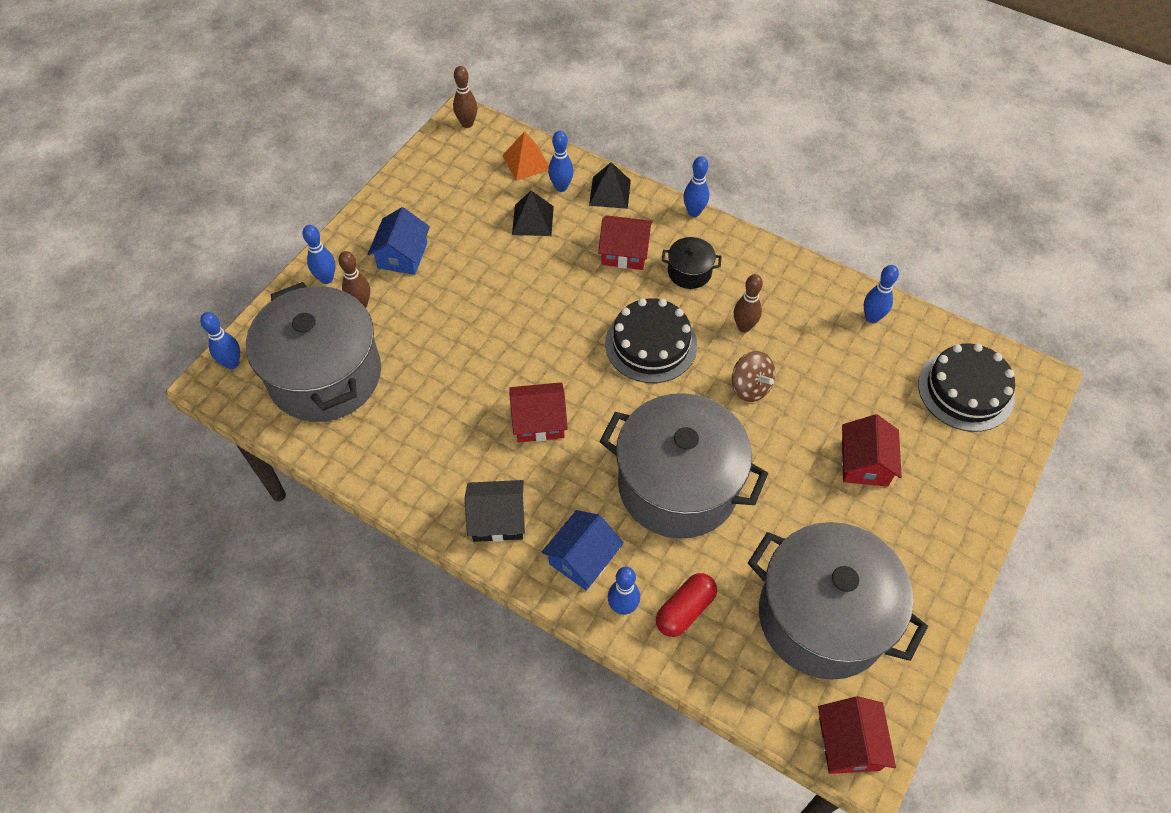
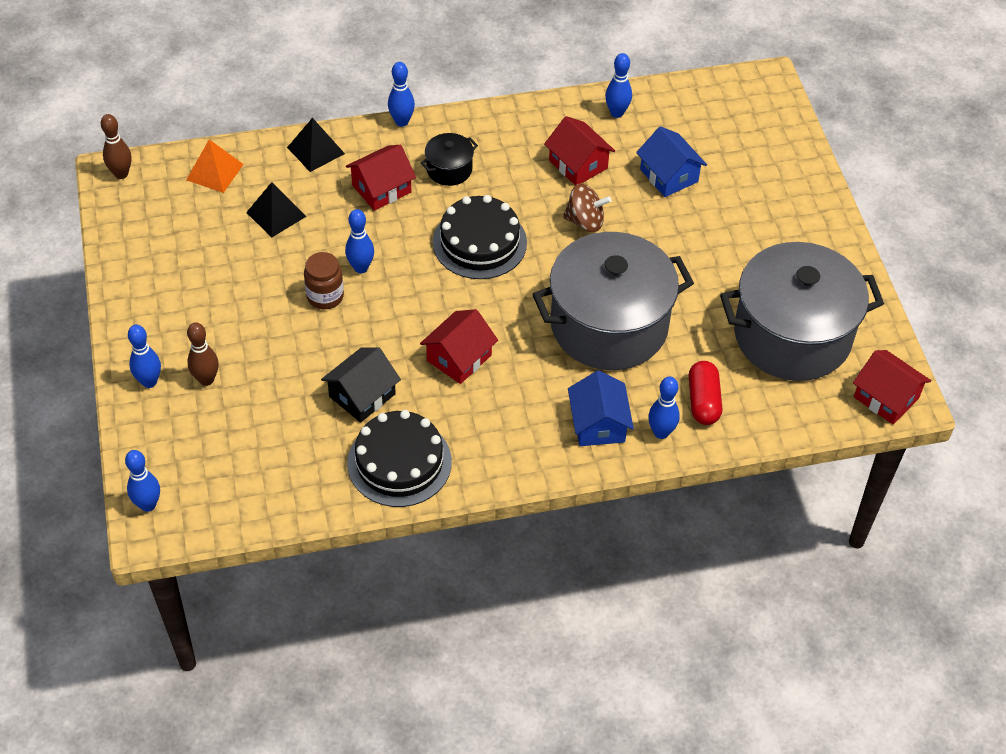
camera: 45 degrees left, 5 degrees down
grey pot [246,282,381,422] -> none
blue house [368,207,430,275] -> blue house moved to [636,126,707,197]
black house [465,480,525,542] -> black house moved to [321,347,401,423]
blue bowling pin [548,131,574,192] -> blue bowling pin moved to [345,209,374,273]
brown bowling pin [734,274,763,332] -> none
red house [841,414,902,487] -> red house moved to [544,116,615,186]
black cake [918,343,1015,432] -> black cake moved to [347,410,452,507]
none -> brown jar [304,252,344,309]

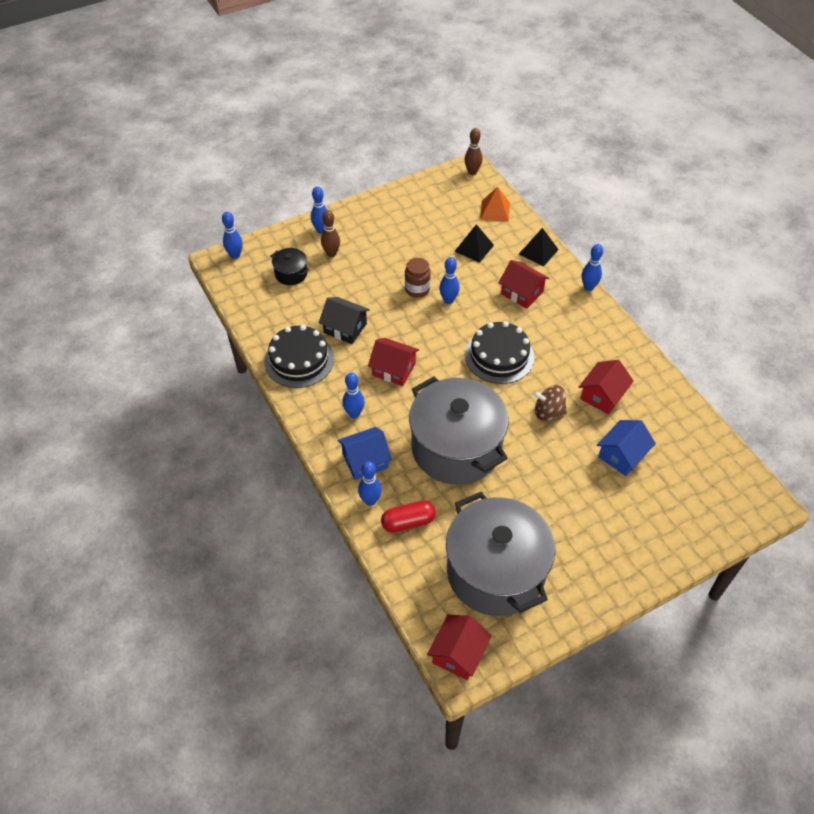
camera: 75 degrees right, 0 degrees up
black pot [420,133,478,186] -> black pot moved to [271,248,309,285]
brown spinning top [563,184,612,232] -> brown spinning top turned 105 degrees clockwise [533,385,567,421]
blue bowling pin [605,53,632,118] -> blue bowling pin moved to [342,373,365,418]

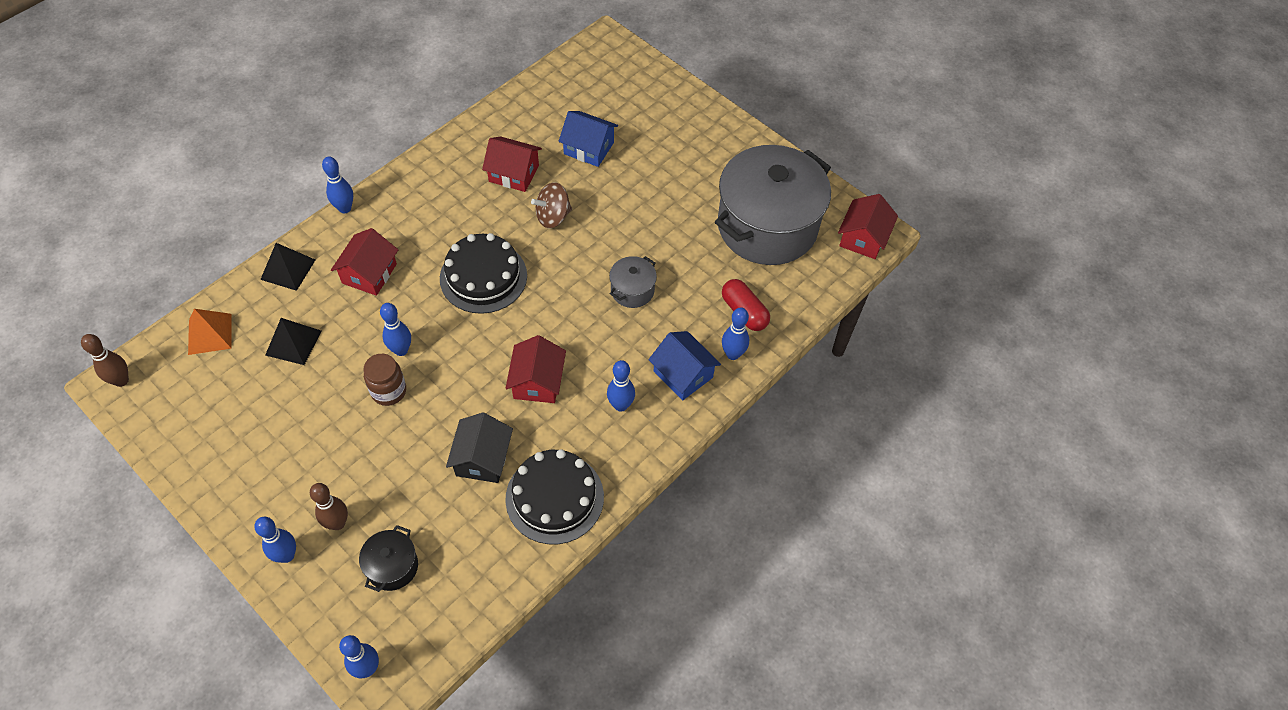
camera: 110 degrees left, 5 degrees up
grey pot [409,376,509,485] -> grey pot [609,256,657,308], size x0.42
red house [427,615,492,680] -> red house turned 75 degrees counterclockwise [838,194,898,259]
brown spinning top [533,385,567,421] -> brown spinning top turned 75 degrees clockwise [531,182,572,228]

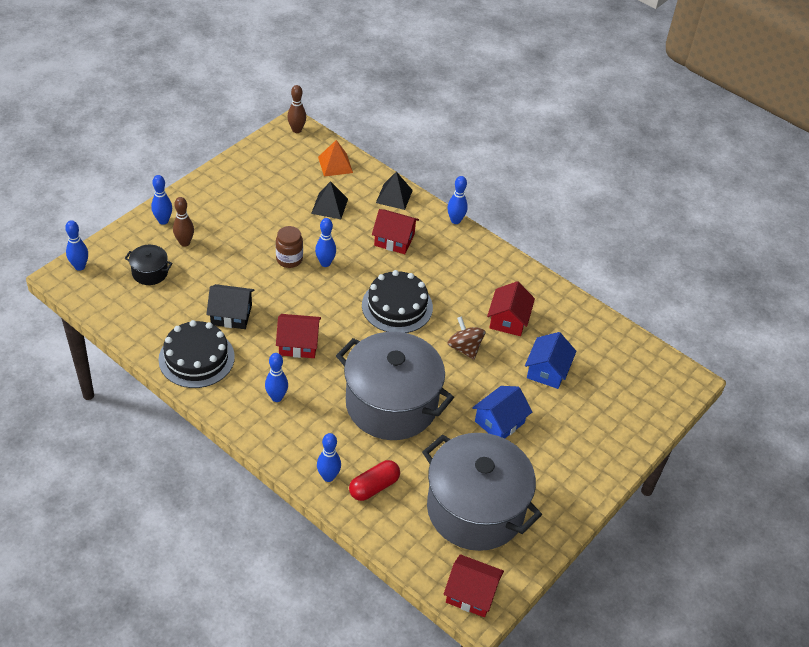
camera: 85 degrees right, 10 degrees down
grey pot [609,256,657,308] -> grey pot [336,332,454,440], size x2.40
blue house [648,331,721,400] -> blue house moved to [472,386,532,439]

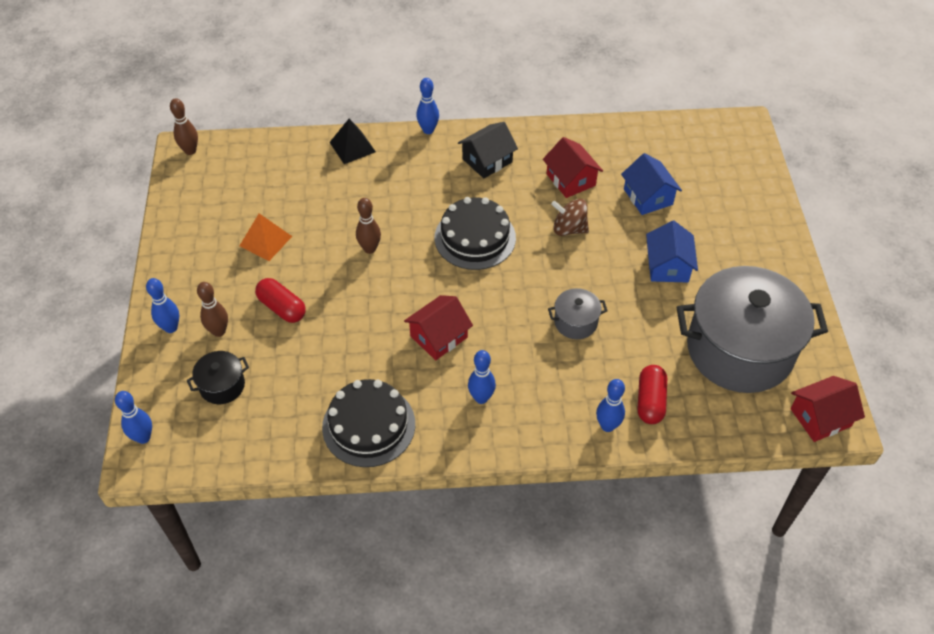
camera: 40 degrees left, 5 degrees up
black house [206,284,254,329] -> black house moved to [458,122,518,178]
brown jar [276,226,303,268] -> none
black pyramid [311,181,348,219] -> none
blue bowling pin [315,218,336,267] -> brown bowling pin [356,198,381,254]
orange pyramid [318,140,353,177] -> orange pyramid moved to [240,214,292,261]
grey pot [336,332,454,440] -> grey pot [548,288,608,339], size x0.42
red house [372,209,419,254] -> none
none -> red capsule [255,278,306,323]

